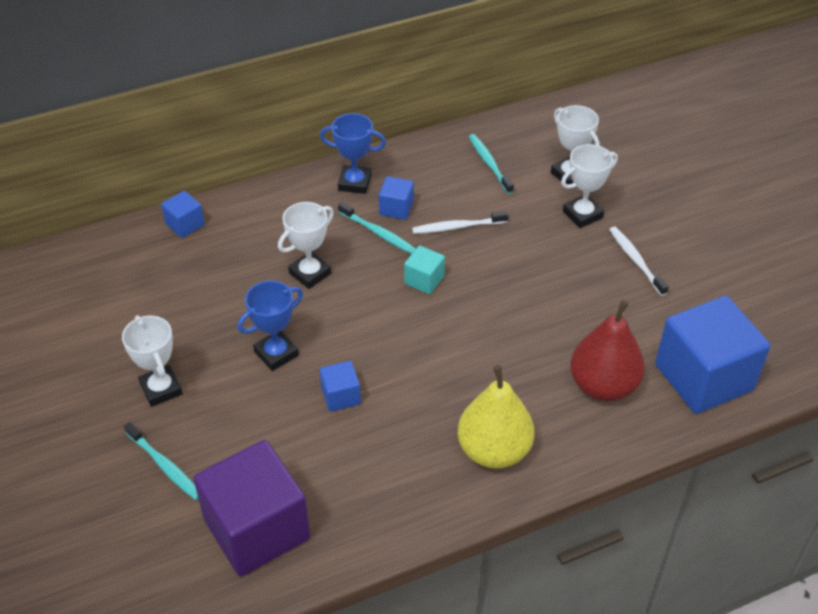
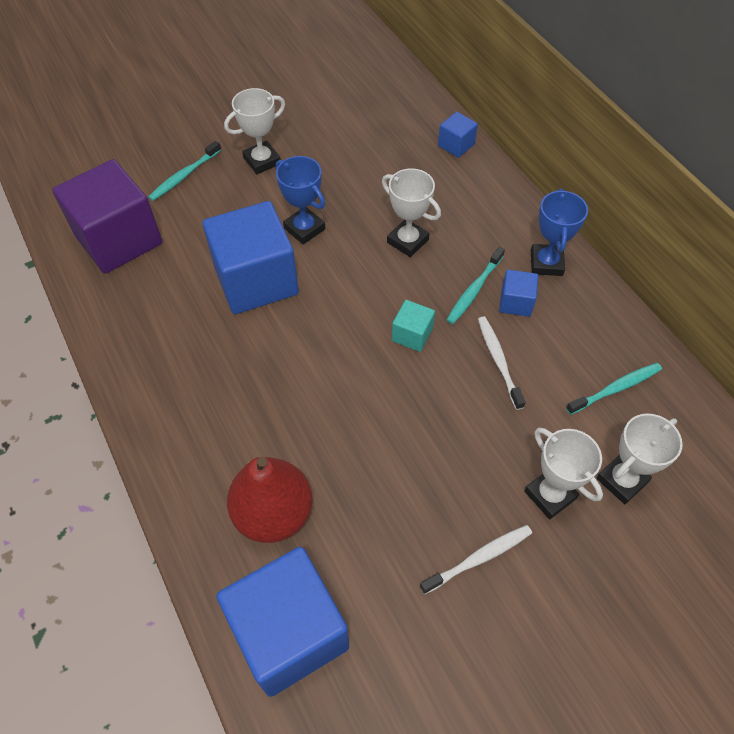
camera: 85 degrees right, 10 degrees up
blue cube [320,361,361,412] -> blue cube [202,201,299,314], size x2.24
yellow pear [458,365,535,469] -> none

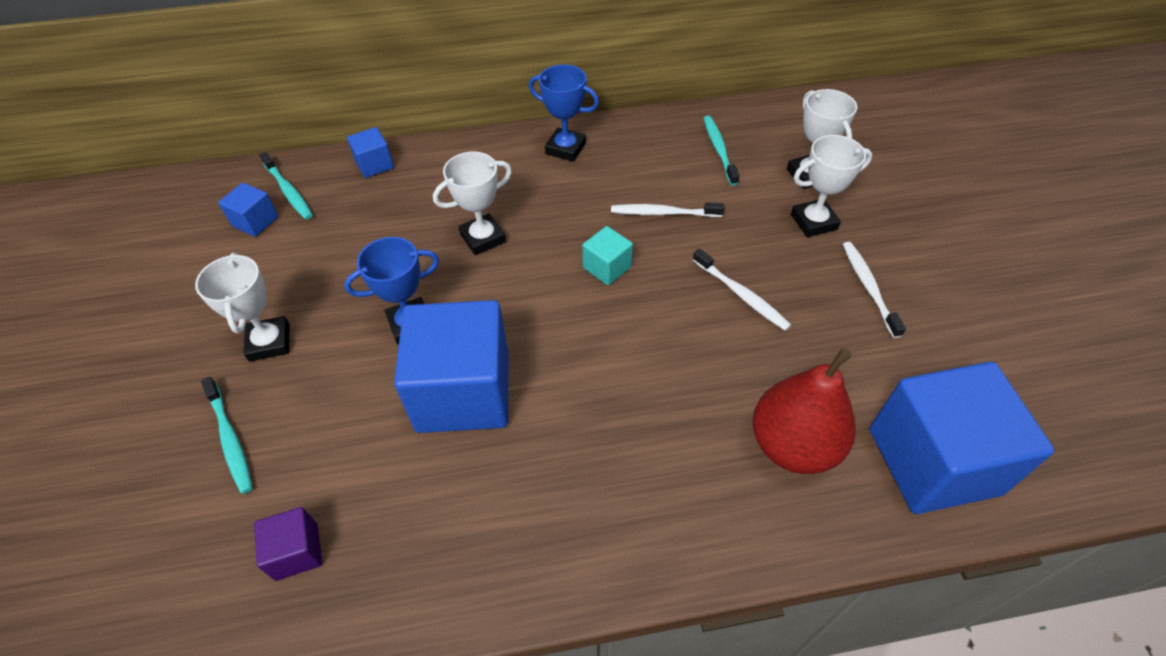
camera: 70 degrees left, 5 degrees down
purple cube [52,159,162,274] -> purple cube [254,507,322,581], size x0.45
turquoise toothbrush [447,247,505,324] -> turquoise toothbrush moved to [259,152,313,220]
blue cube [499,270,538,317] -> blue cube moved to [218,183,279,237]
none -> white toothbrush [693,248,791,331]

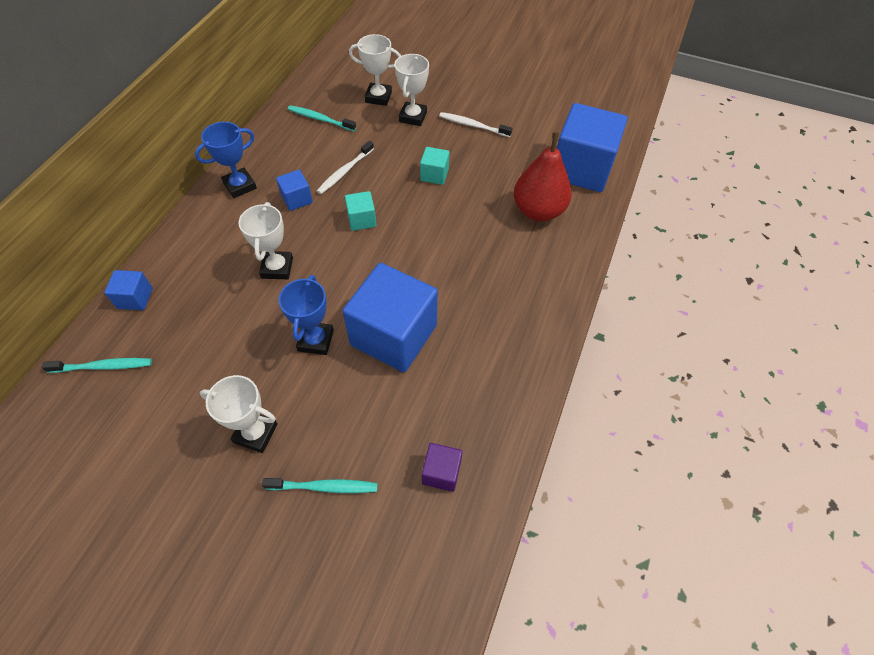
camera: 60 degrees left, 5 degrees up
blue cube [218,183,279,237] -> blue cube moved to [276,170,313,211]
white toothbrush [693,248,791,331] -> turquoise cube [420,147,450,185]

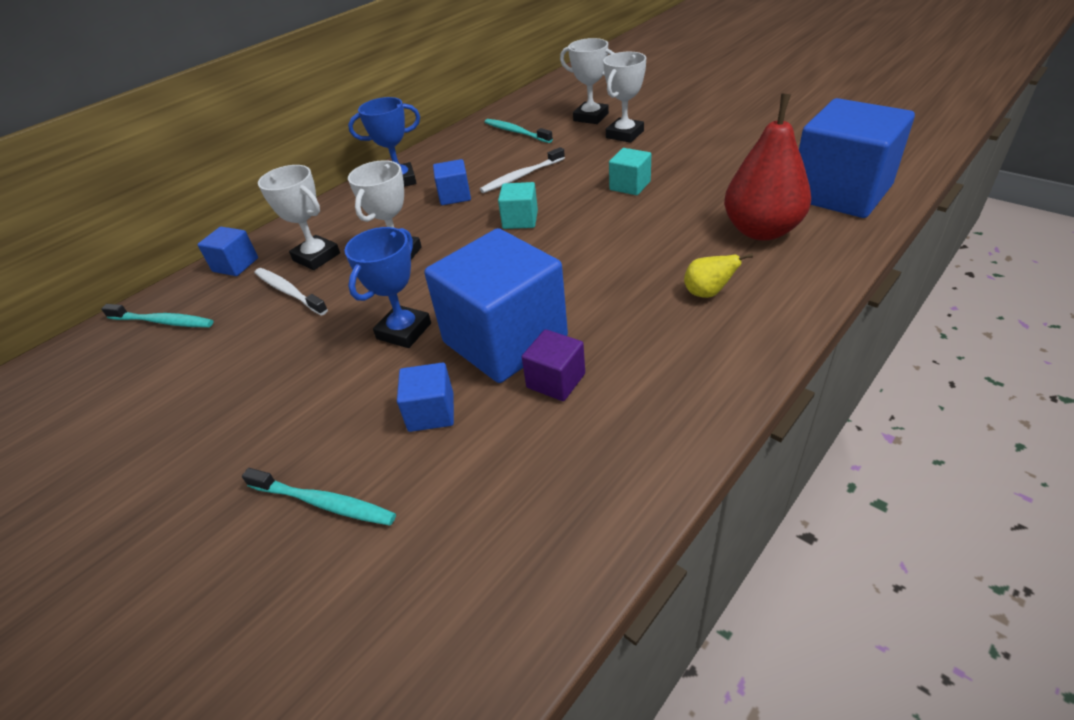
camera: 25 degrees right, 15 degrees down
white trophy [200,375,278,453] -> white trophy moved to [258,165,340,270]
purple cube [422,443,463,492] -> purple cube moved to [522,329,585,401]
white toothbrush [439,112,513,137] -> white toothbrush moved to [255,268,328,315]
none -> blue cube [397,362,454,432]
none -> yellow pear [684,253,753,298]

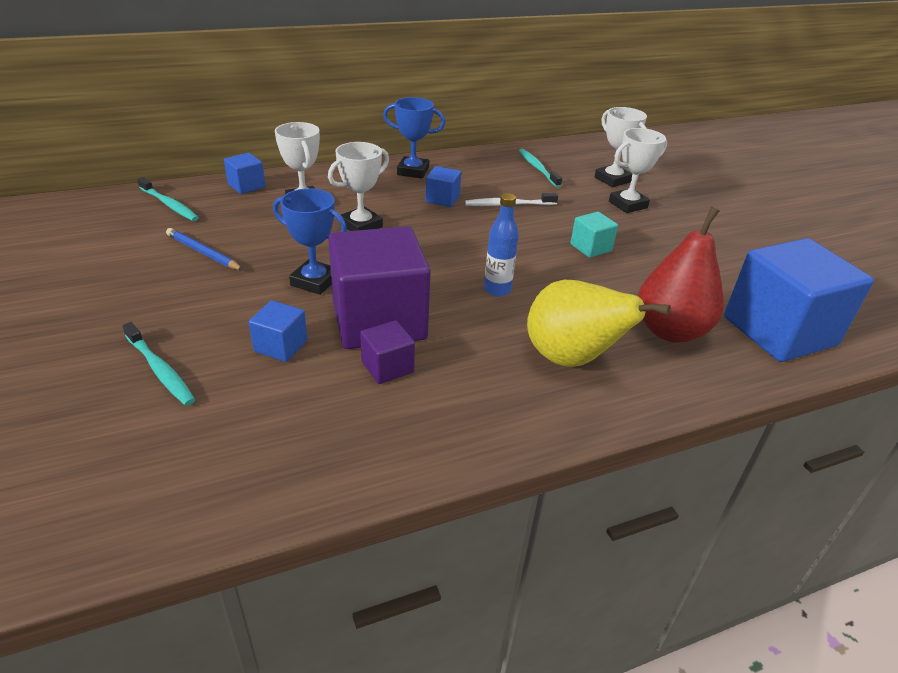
camera: 20 degrees right, 5 degrees down
white toothbrush [255,268,328,315] -> none
blue trophy [344,227,431,348] -> blue trophy turned 60 degrees clockwise [273,188,347,295]
blue cube [424,228,568,383] -> purple cube [328,226,431,349]
turquoise cube [498,182,538,229] -> none
yellow pear [684,253,753,298] -> yellow pear [527,280,671,367], size x2.17
none -> blue pencil [166,228,243,270]
none -> blue bottle [484,193,519,296]

